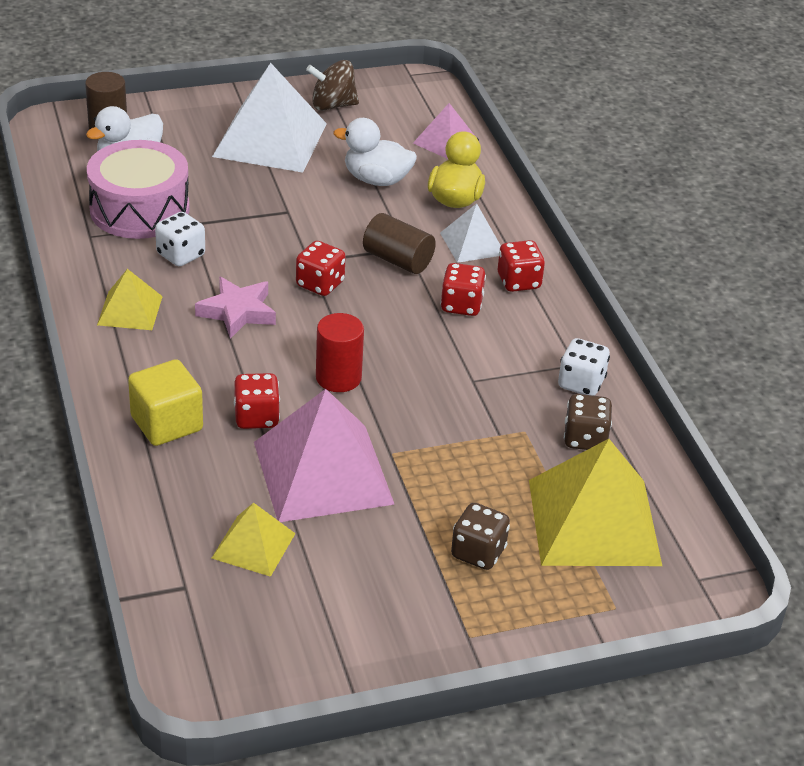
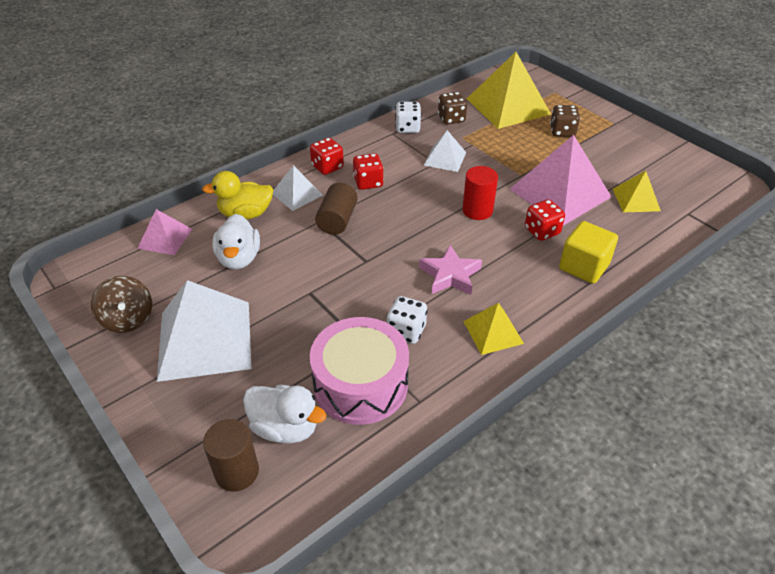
camera: 110 degrees left, 5 degrees up
red dice [296,241,346,296] -> none
none -> white pyramid [424,130,466,172]

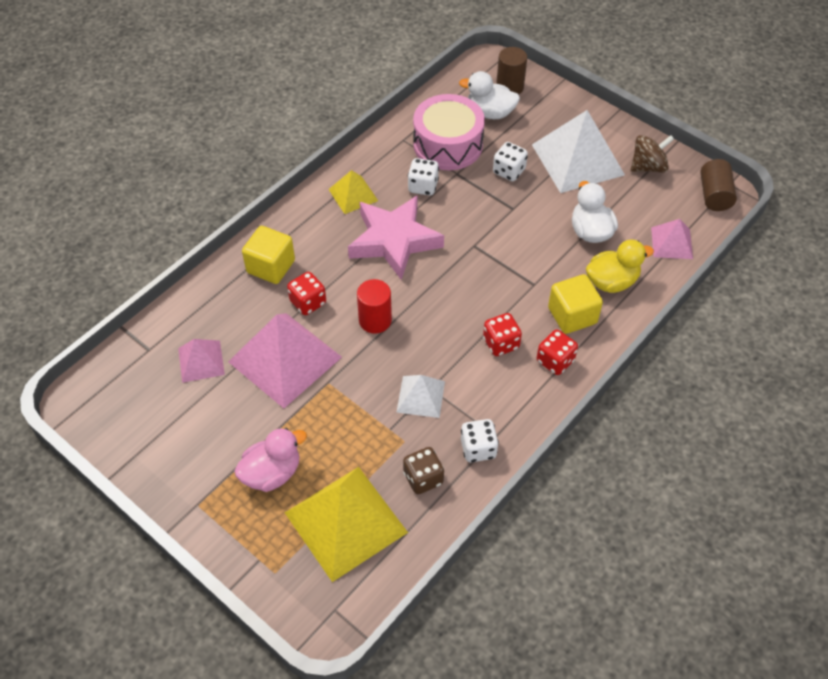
camera: 170 degrees right, 10 degrees up
brown spinning top [91,276,152,333] -> brown spinning top turned 105 degrees clockwise [631,135,674,172]
white pyramid [273,165,323,211] -> yellow cube [548,274,603,334]
brown cylinder [315,183,358,235] -> brown cylinder moved to [700,159,737,211]
pink star [419,245,482,295] -> pink star [348,196,444,280], size x1.67
brown dice [550,105,580,137] -> pink duck [234,428,307,492]
yellow pyramid [613,171,661,212] -> pink pyramid [178,339,225,383]
none -> white dice [493,142,528,181]

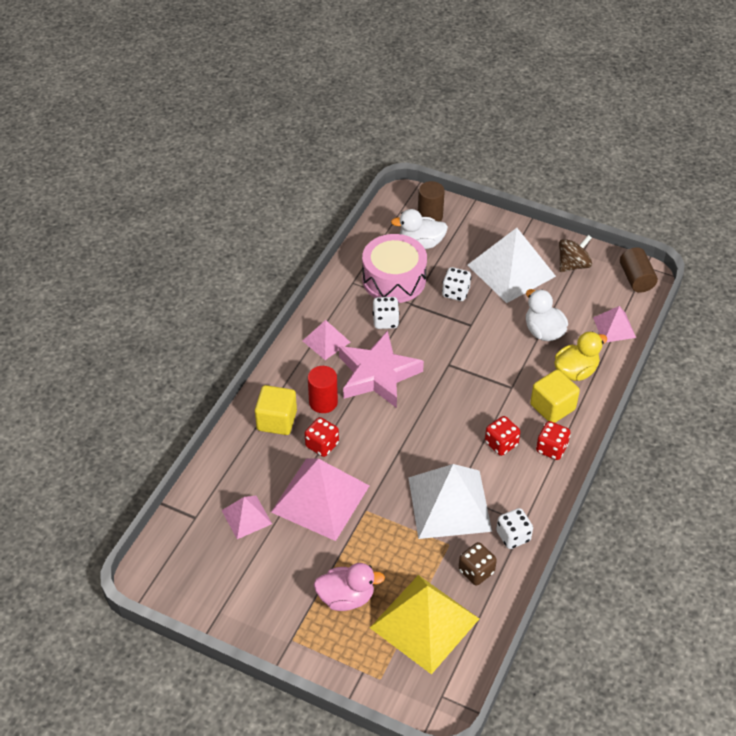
camera: 15 degrees left, 5 degrees down
pink duck [234,428,307,492] -> pink duck turned 45 degrees clockwise [314,563,385,611]
yellow pyramid [328,170,378,214] -> pink pyramid [303,320,350,360]
red cylinder [357,279,392,333] -> red cylinder moved to [308,366,338,413]
white pyramid [396,375,445,418] -> white pyramid [408,464,492,539], size x1.92

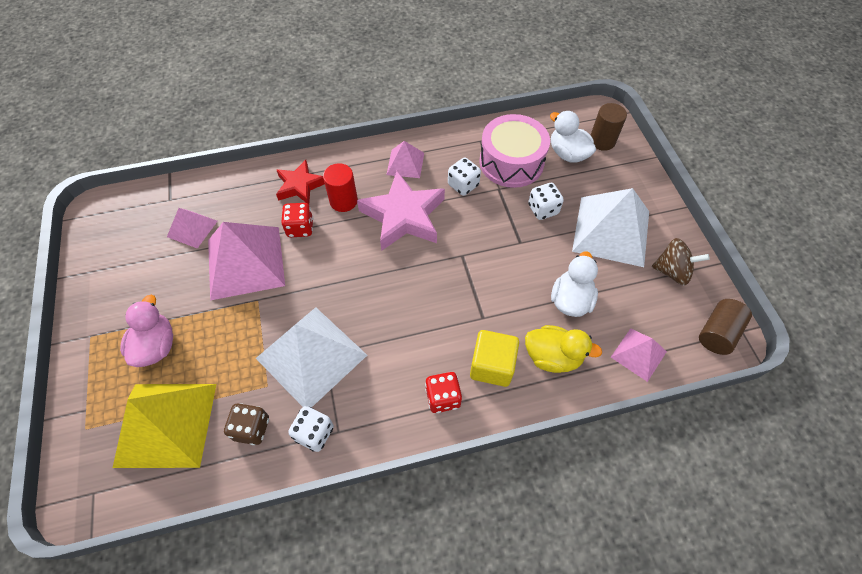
camera: 50 degrees right, 10 degrees up
yellow cube [255,385,297,435] -> red star [276,160,325,205]
pink duck [314,563,385,611] -> pink duck turned 135 degrees counterclockwise [120,295,173,367]
red dice [485,416,520,456] -> none

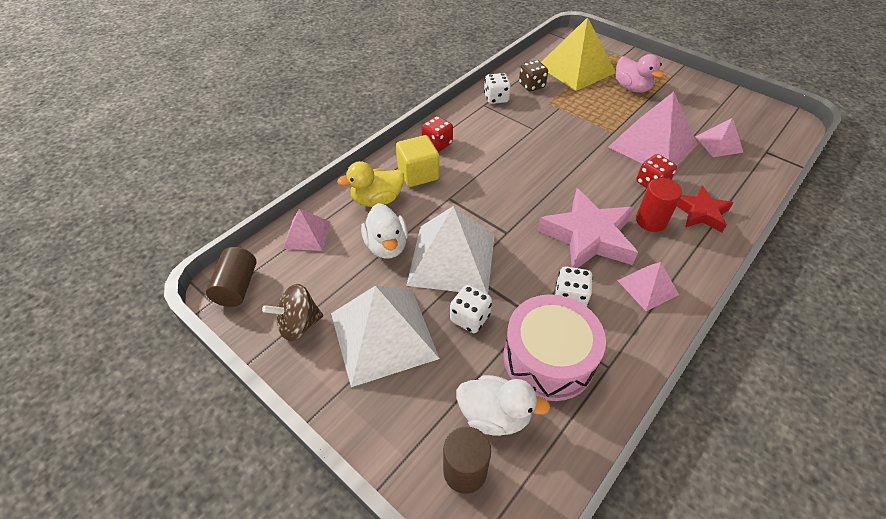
camera: 145 degrees right, 10 degrees down
white pyramid [256,307,367,407] -> white pyramid moved to [406,206,495,294]

